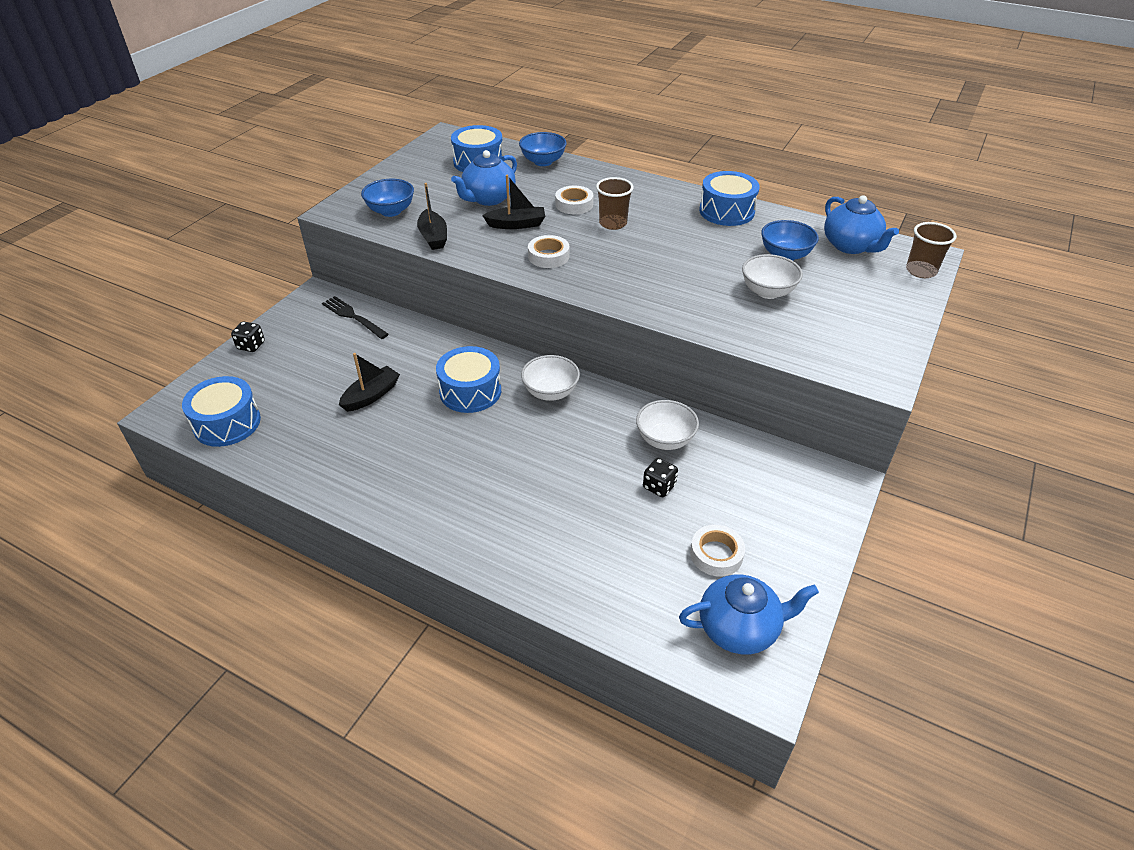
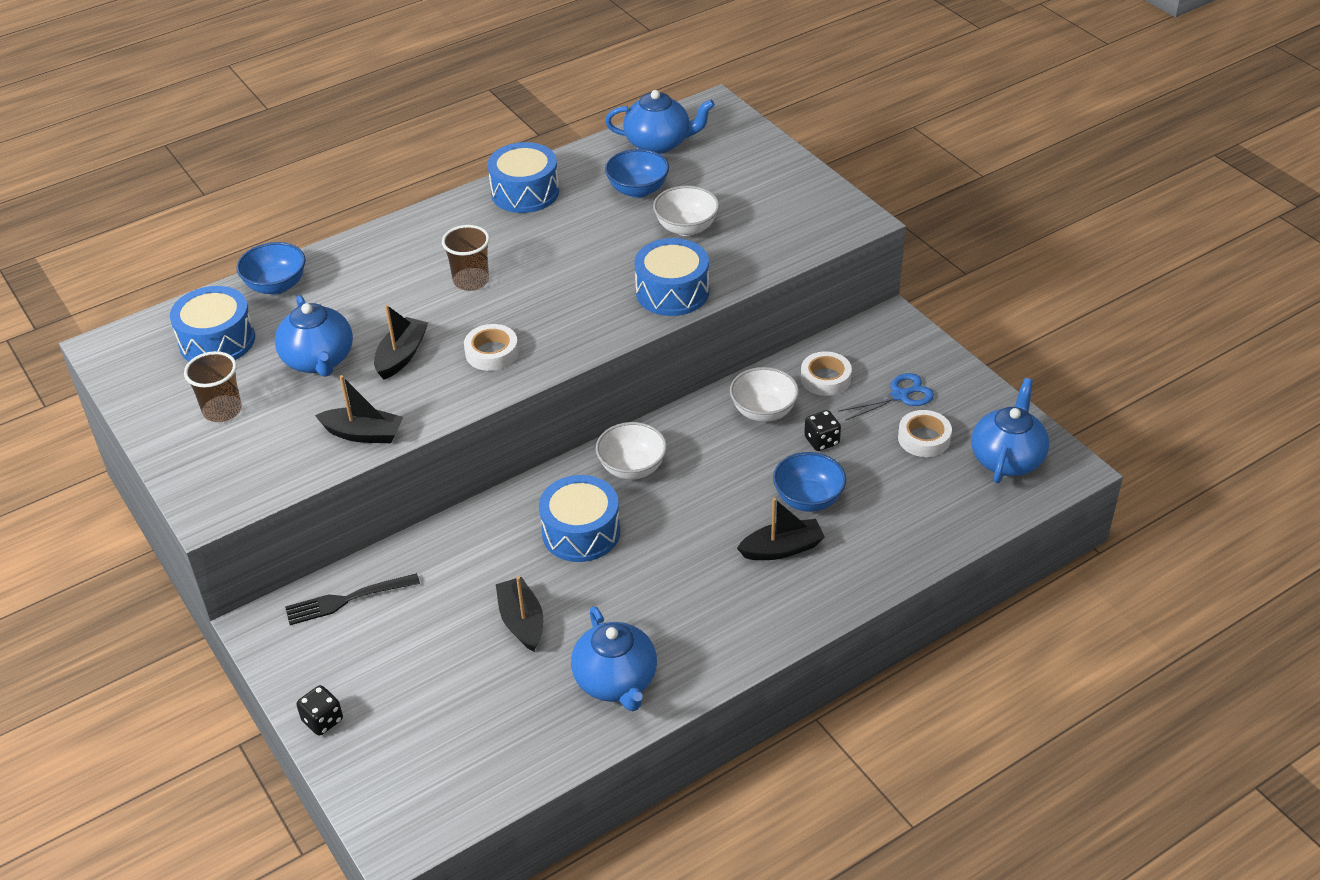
camera: 60 degrees left, 0 degrees up
blue drum [182,376,261,447] -> blue drum moved to [634,238,709,316]
blue bowl [361,179,414,217] -> blue bowl moved to [773,452,846,512]
white tape [555,185,593,214] -> white tape moved to [801,351,852,396]
brown cup [906,222,957,278] -> brown cup moved to [184,351,242,422]
none -> blue teapot [571,606,657,711]
none -> black boat [737,498,825,560]
none -> blue scissors [838,373,934,421]

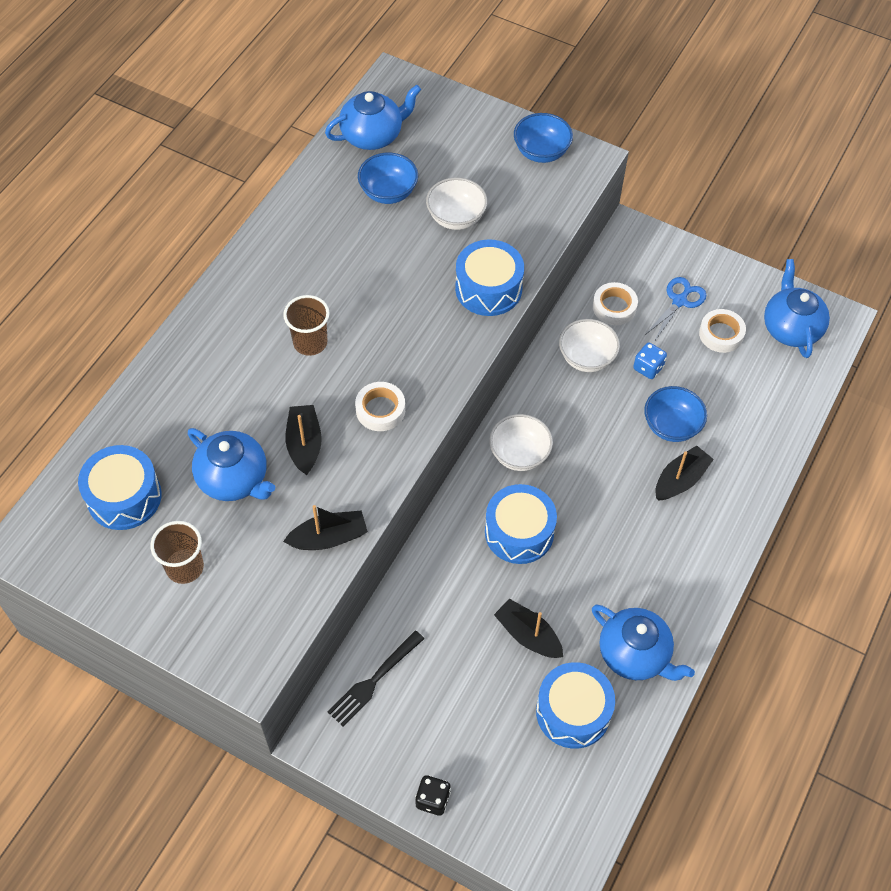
camera: 30 degrees left, 15 degrees up
blue bowl [236,242,306,295] -> blue bowl moved to [514,113,573,163]
blue drum [488,142,559,213] -> blue drum moved to [536,662,615,749]
black dice [804,410,841,451] -> blue dice [633,343,667,379]

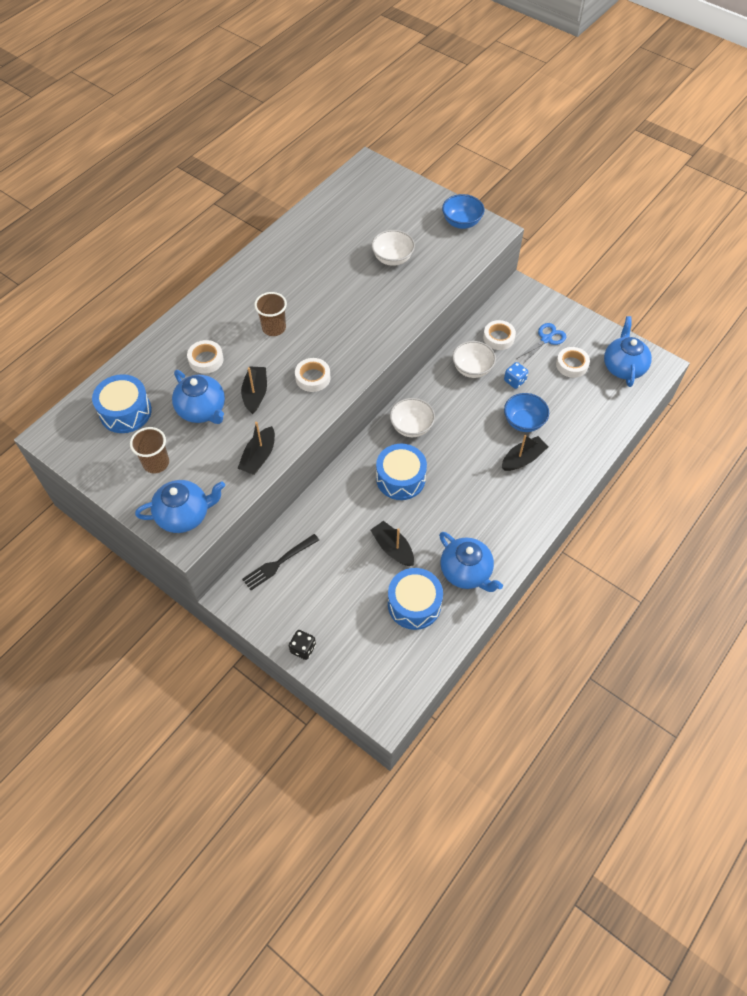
camera: 10 degrees right, 0 degrees up
black boat [283,505,368,550] -> black boat turned 120 degrees clockwise [237,422,275,475]
blue teapot [325,85,421,150] -> blue teapot moved to [135,480,225,533]
blue bowl [358,153,418,204] -> none
blue drum [455,239,524,316] -> none
none -> white tape [187,340,224,374]

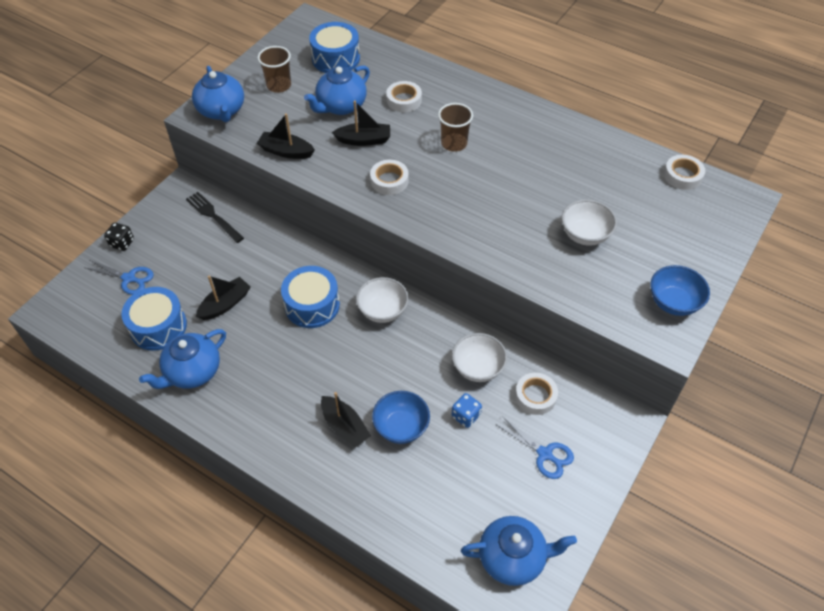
camera: 85 degrees right, 5 degrees down
white tape [556,347,590,378] -> white tape moved to [664,155,705,190]
none -> blue scissors [84,260,154,295]

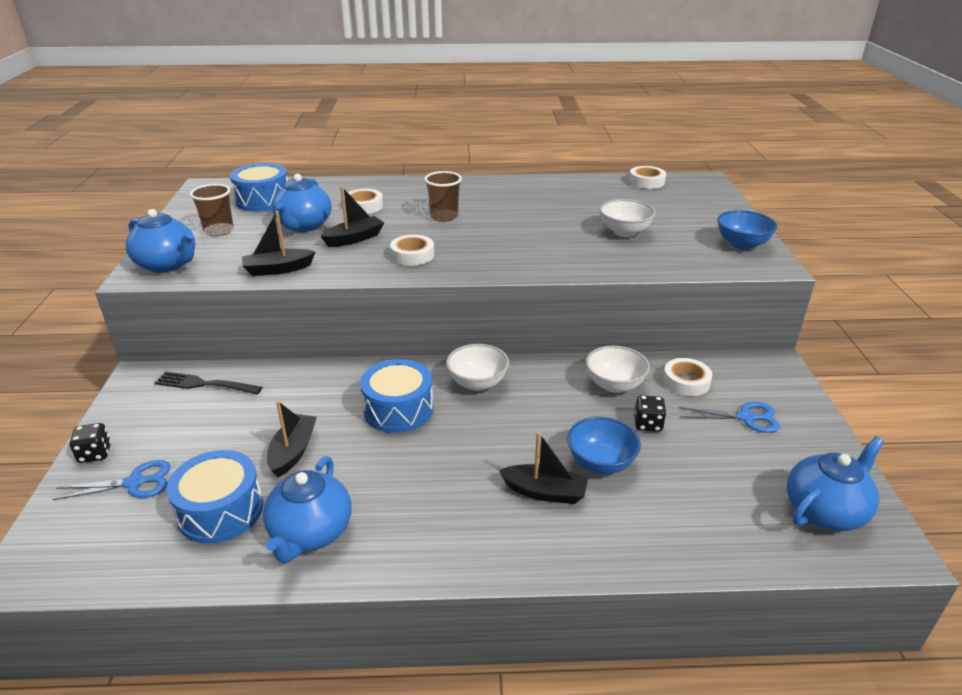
camera: 35 degrees left, 20 degrees down
blue dice [452,393,482,428] -> black dice [634,395,667,432]

